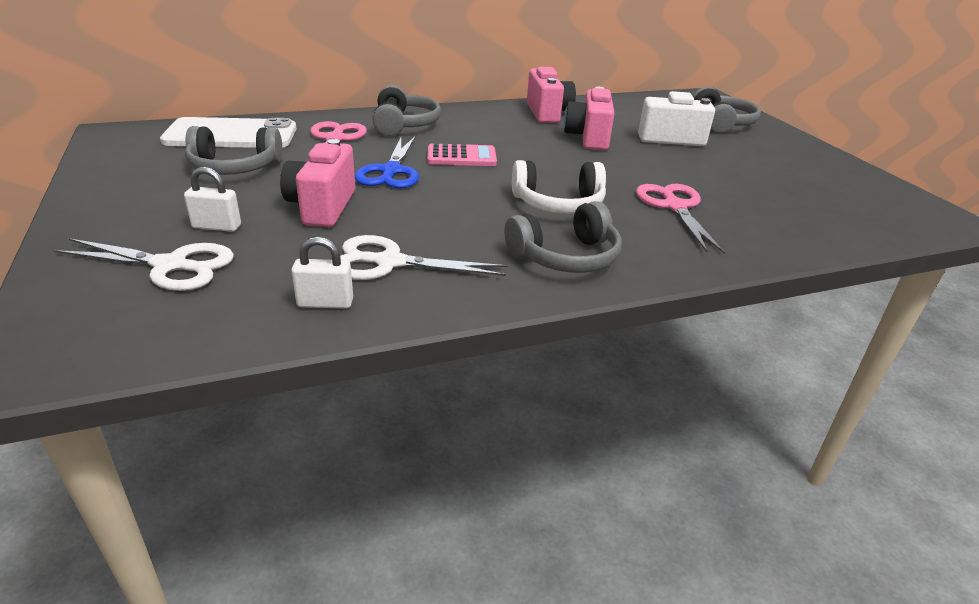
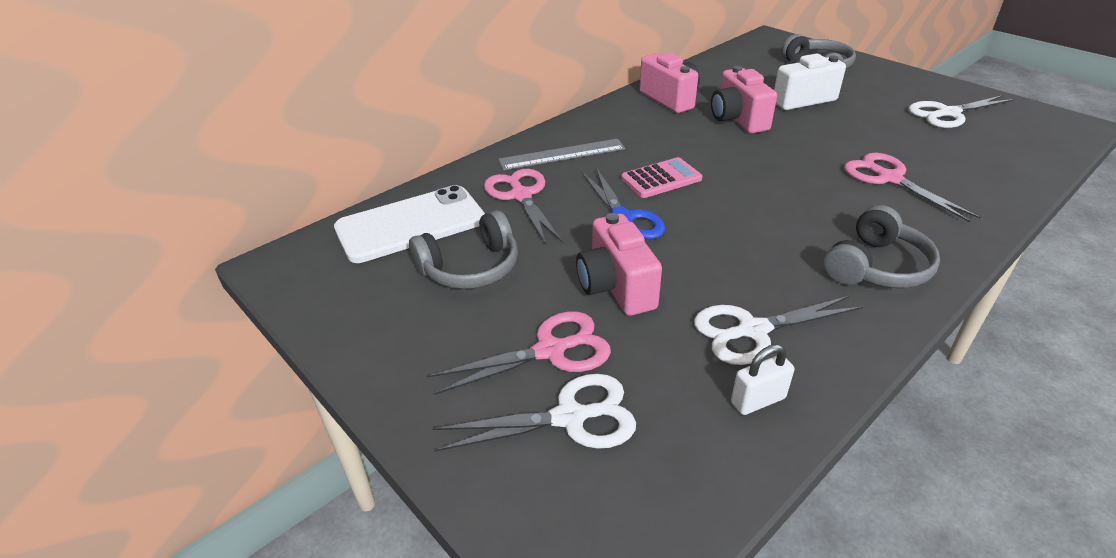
camera: 20 degrees left, 5 degrees up
white padlock [184,167,241,232] -> pink scissors [428,311,611,395]
grey headphones [373,85,441,136] -> grey ruler [498,138,625,170]
white headphones [512,160,606,214] -> none
none -> white scissors [908,95,1015,128]

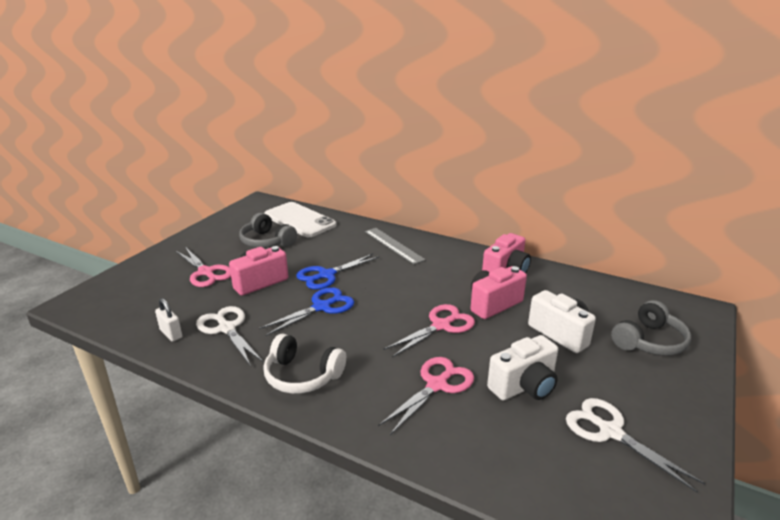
camera: 70 degrees right, 10 degrees down
white scissors [433,373,636,452] -> none
pink scissors [484,169,563,244] -> pink scissors moved to [383,304,475,357]
pink calculator [621,157,702,198] -> none
grey headphones [824,205,940,288] -> white headphones [263,334,346,394]
none -> blue scissors [259,287,354,336]
none -> white camera [487,335,558,401]

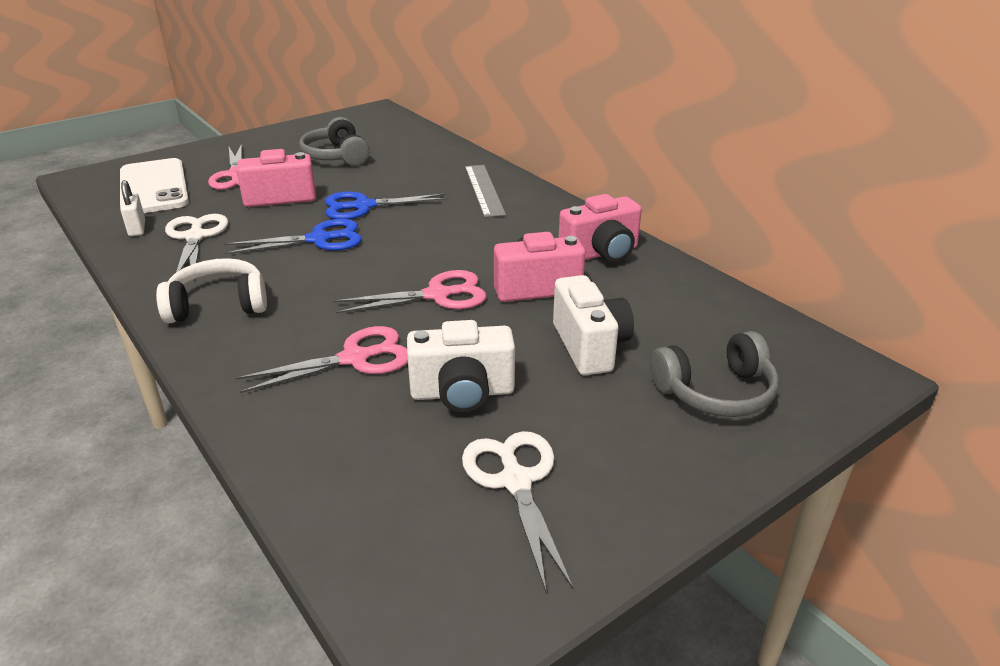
camera: 25 degrees right, 5 degrees up
white headphones [263,334,346,394] -> white headphones turned 120 degrees clockwise [156,258,267,323]
white phone [264,202,337,237] -> white phone moved to [120,158,189,213]

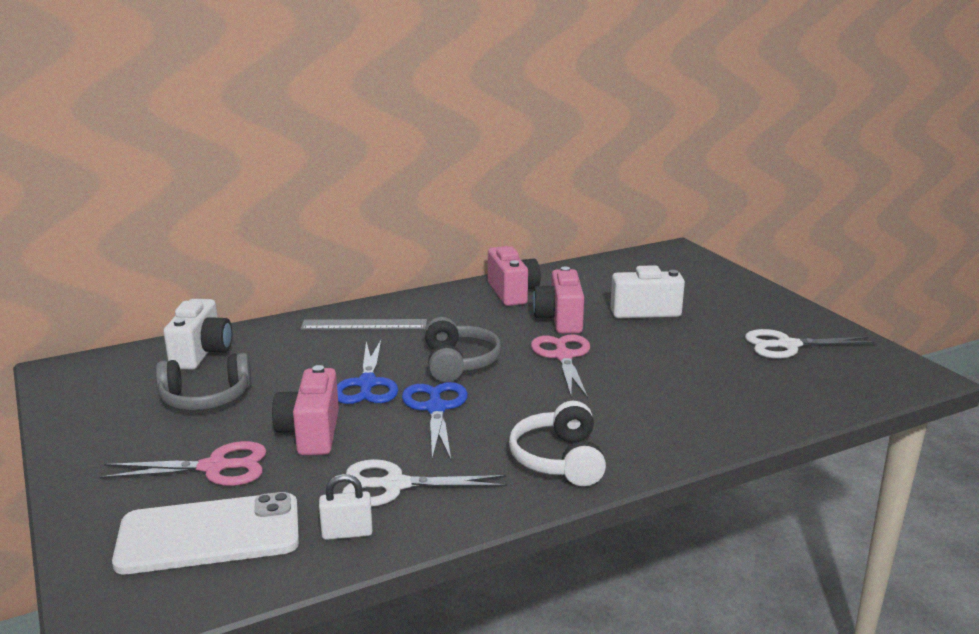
camera: 80 degrees left, 10 degrees down
pink scissors [236,326,408,393] -> none
white camera [407,320,515,412] -> white camera moved to [164,299,232,370]
grey headphones [650,331,779,417] -> grey headphones moved to [425,317,501,382]

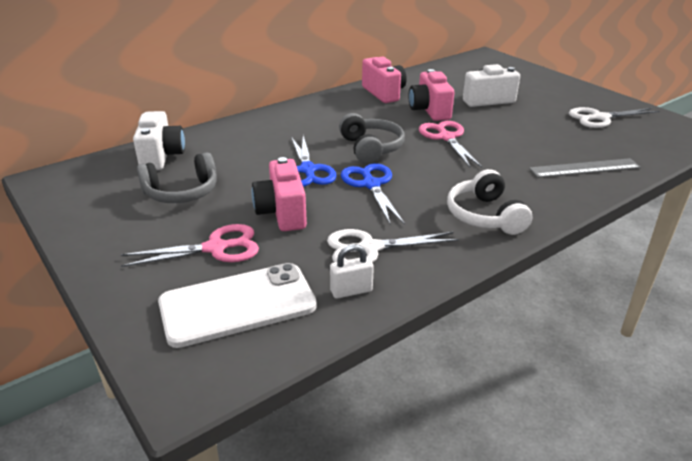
camera: 10 degrees left, 10 degrees up
grey ruler [301,319,427,330] -> grey ruler moved to [529,158,641,178]

